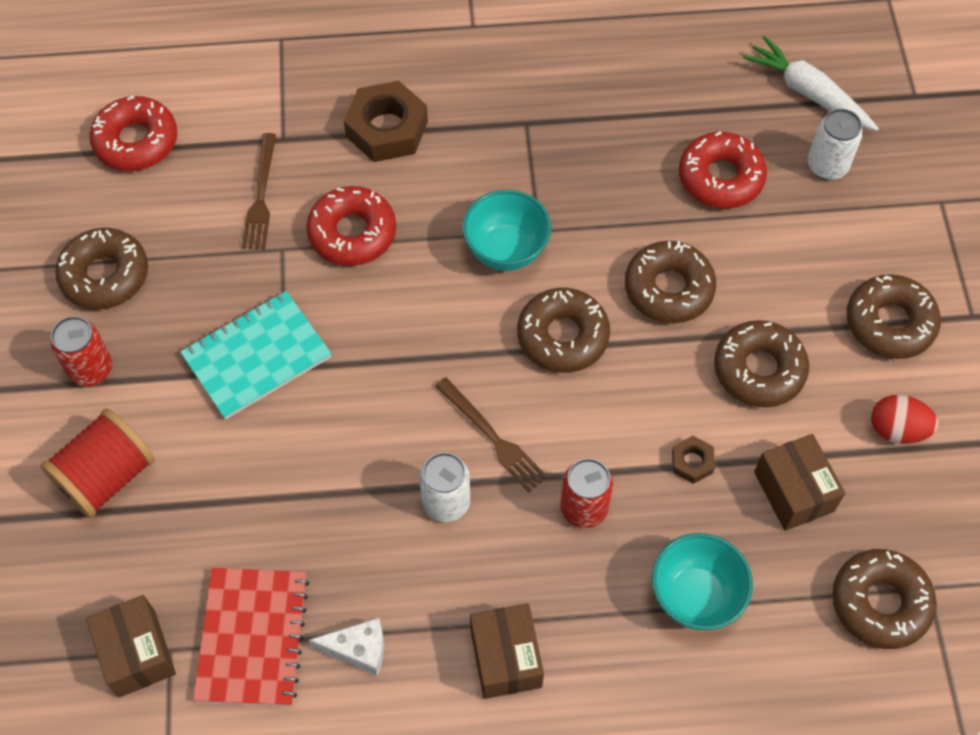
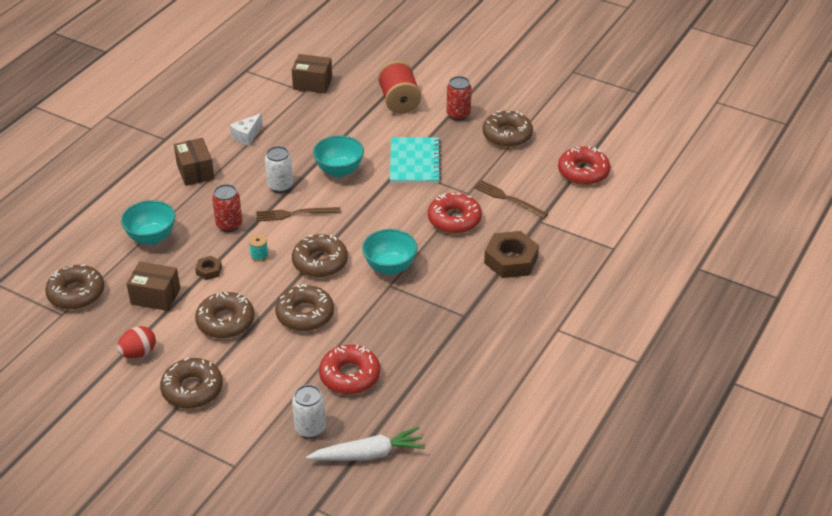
camera: 125 degrees right, 20 degrees down
red notebook [193,568,309,706] -> none
brown box [470,603,544,699] -> brown box turned 45 degrees clockwise [174,138,215,186]
none -> turquoise spool [249,234,268,261]
none -> turquoise bowl [313,135,364,177]

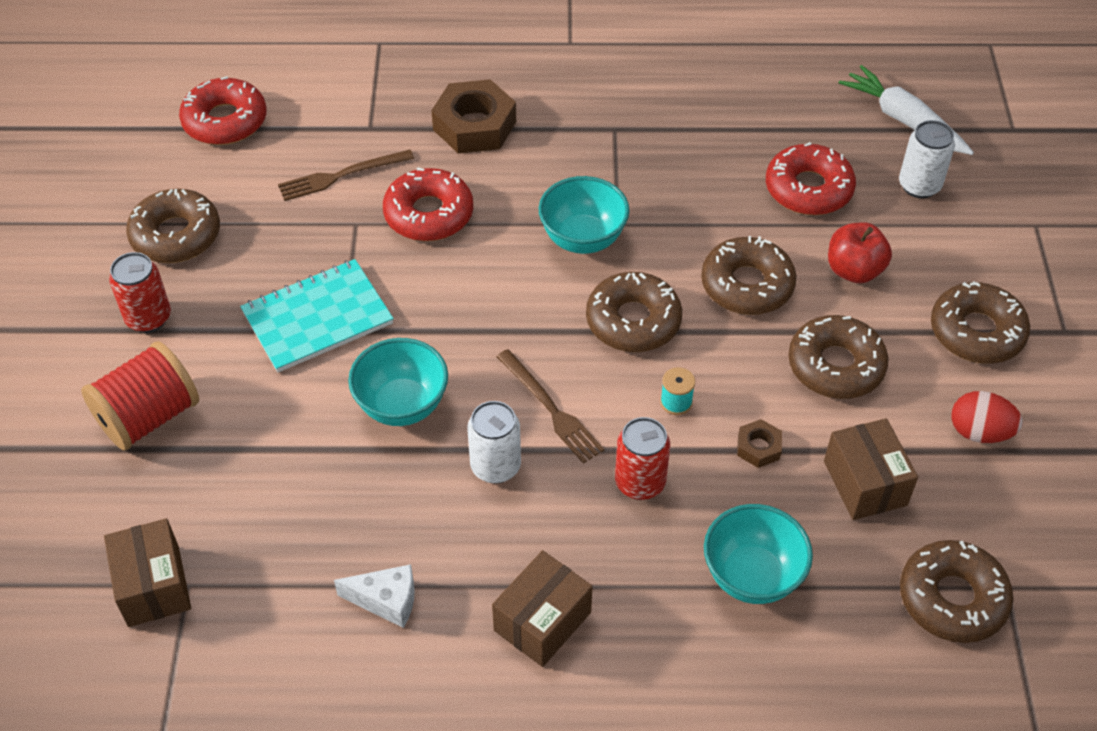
camera: 120 degrees left, 10 degrees up
brown fork [474,180,548,218] -> brown fork turned 60 degrees clockwise [278,150,414,201]
none -> red apple [828,222,892,283]

